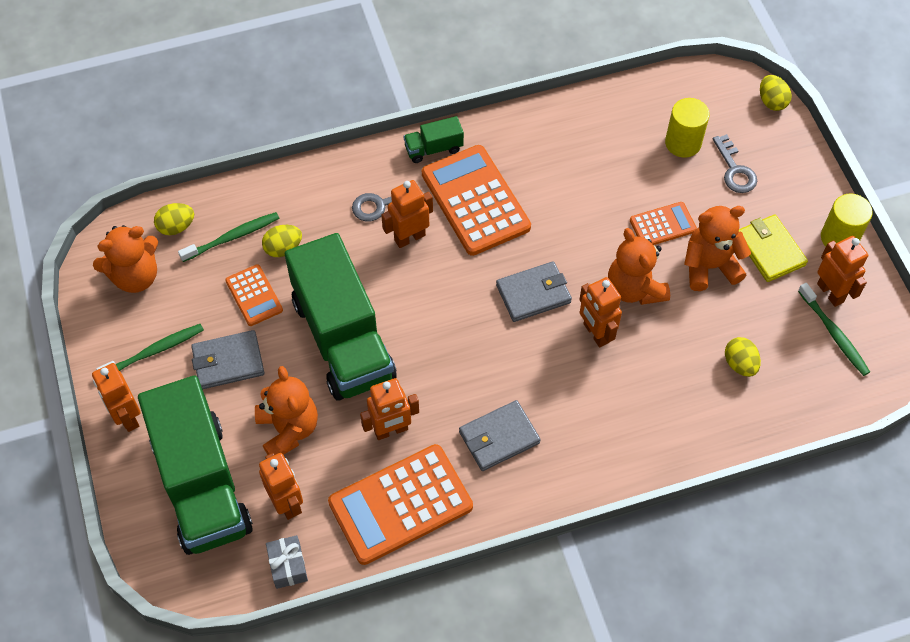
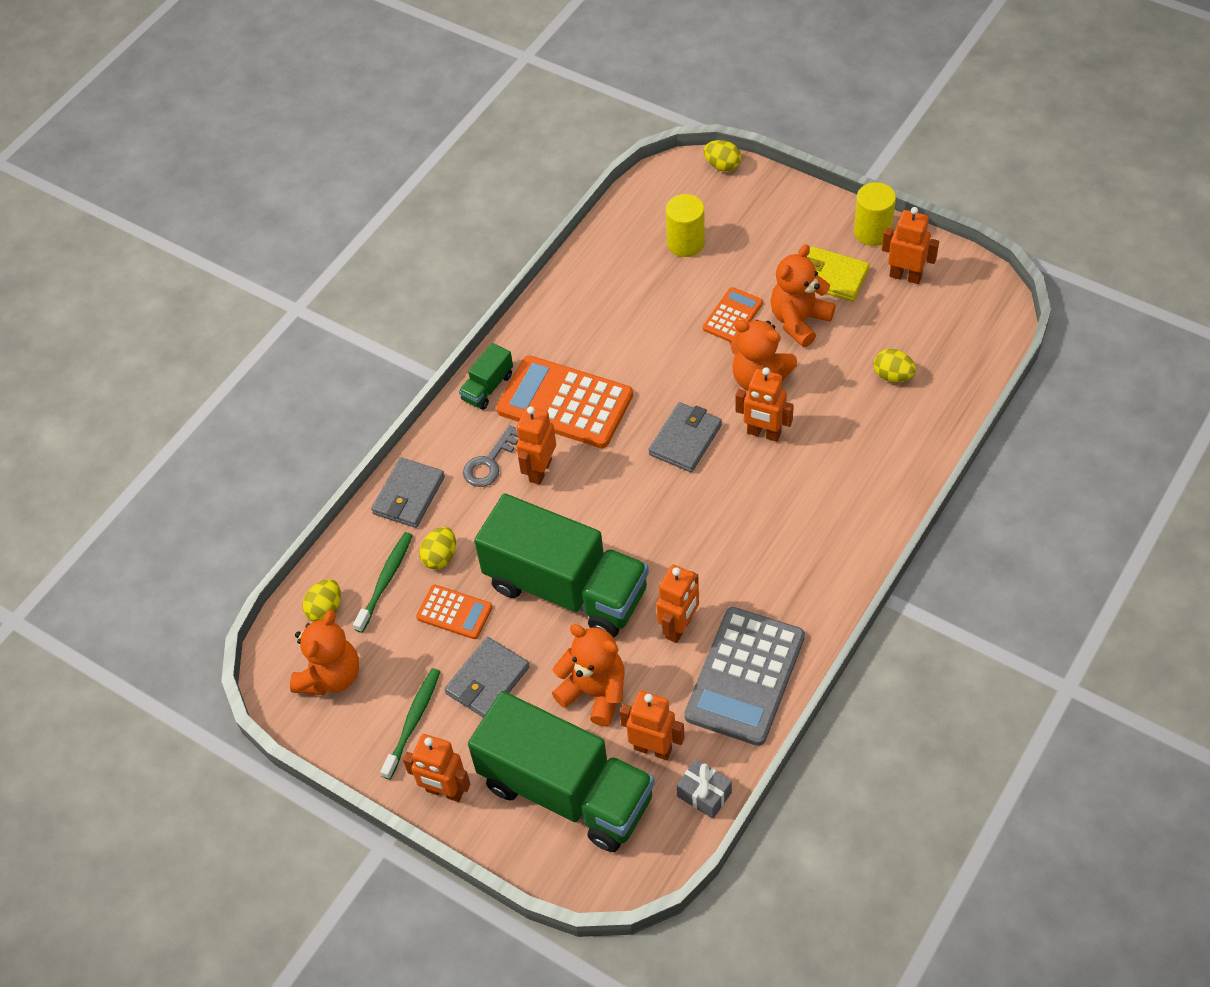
camera: 35 degrees left, 5 degrees down
orange calculator [328,444,473,565] -> grey calculator [684,607,805,746]
grey wallet [459,400,541,471] -> grey wallet moved to [371,457,445,528]
grey key [713,134,757,193] -> none
green toothbrush [798,283,870,376] -> none

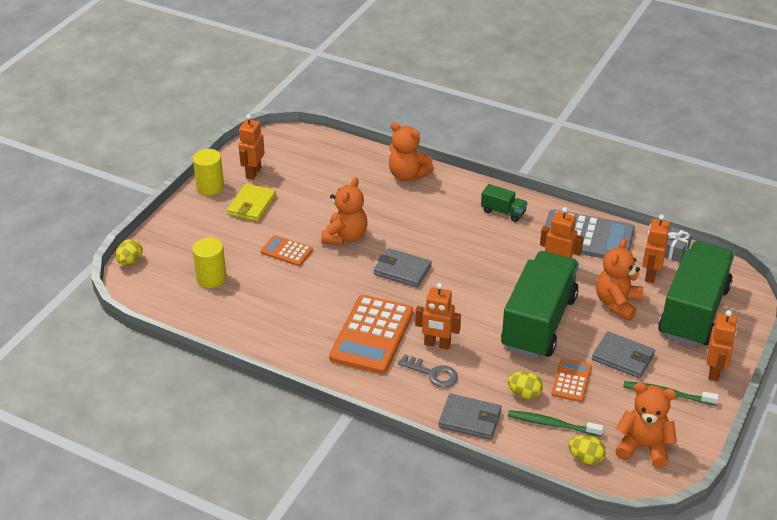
camera: 100 degrees left, 15 degrees down
green truck [459,343,513,410] -> green truck moved to [481,184,528,222]
orange robot [735,367,794,442] -> none
orange teddy bear [770,244,836,347] -> orange teddy bear moved to [389,122,434,181]
yellow egg [874,349,916,382] -> none

